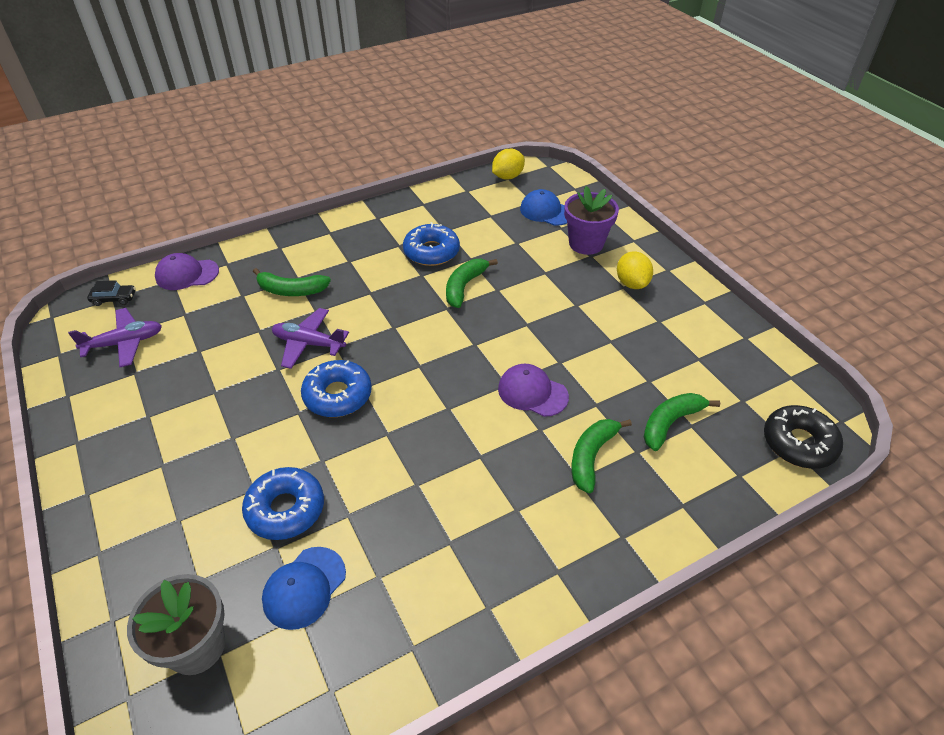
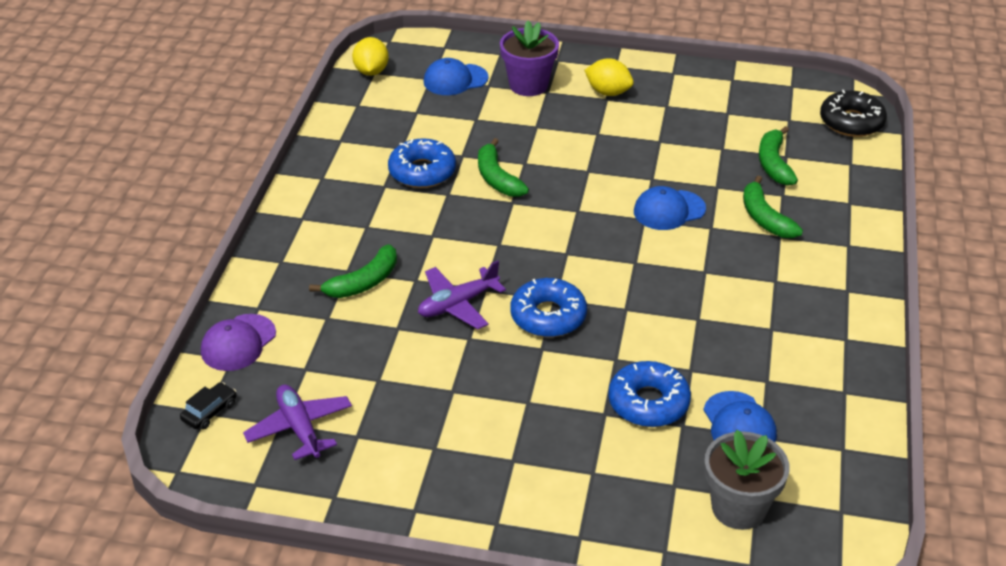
camera: 50 degrees left, 5 degrees down
purple plane [68,308,162,367] -> purple plane turned 45 degrees counterclockwise [243,384,352,460]
purple cap [498,364,569,417] -> blue cap [634,186,706,230]

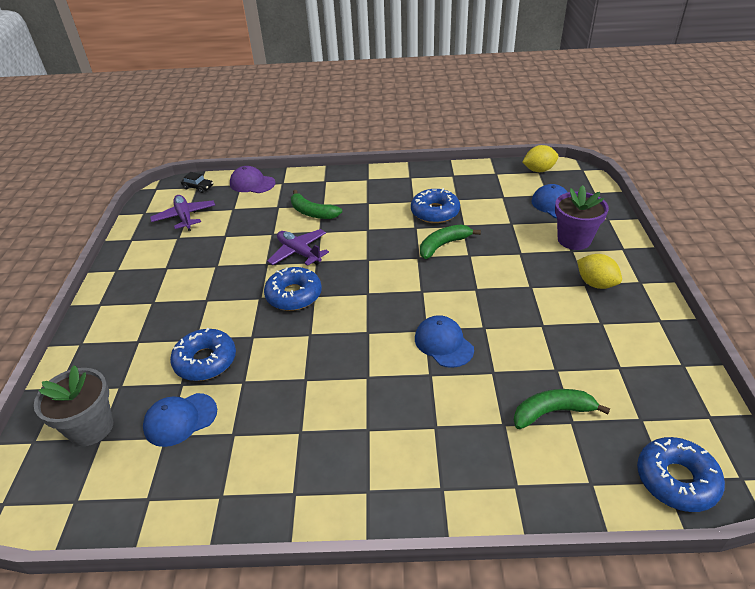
camera: 80 degrees right, 0 degrees up
purple plane [243,384,352,460] -> purple plane turned 75 degrees counterclockwise [150,195,215,231]
yellow lemon [584,58,634,96] -> yellow lemon turned 60 degrees counterclockwise [577,254,622,289]
green banana [743,176,803,238] -> none
black donut [820,90,887,137] -> blue donut [637,437,725,512]

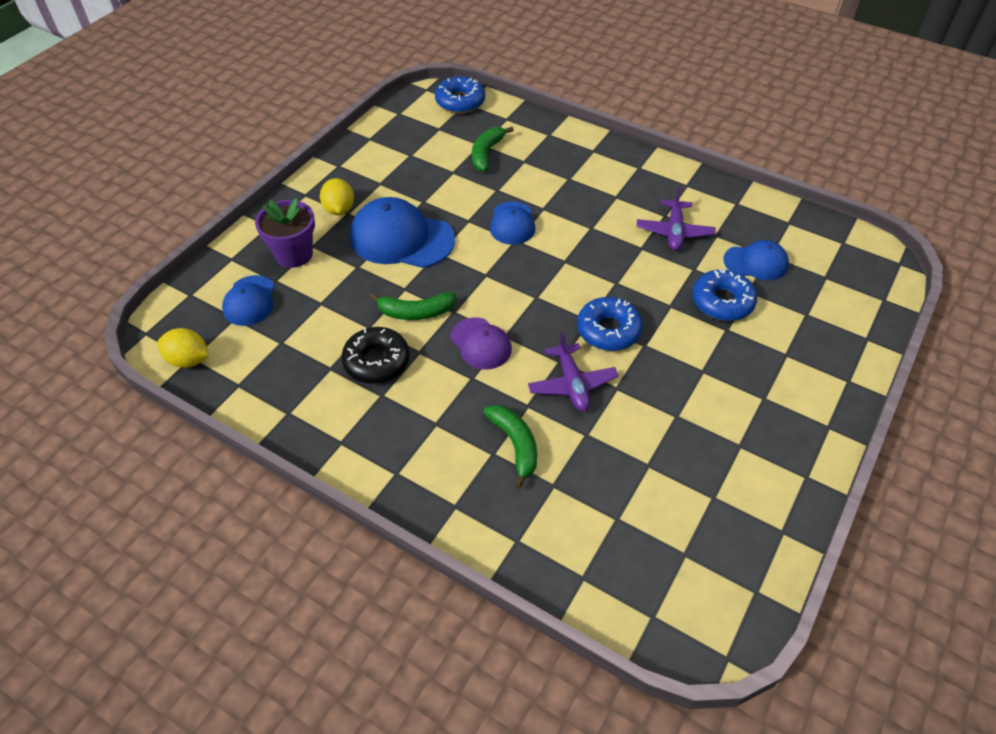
camera: 150 degrees left, 10 degrees up
grey flower pot [34,365,113,446] -> none
purple plane [150,195,215,231] -> purple plane moved to [636,187,716,251]
black car [181,172,213,193] -> none
purple cap [230,166,276,193] -> purple cap moved to [451,317,512,370]
blue donut [411,188,460,223] -> black donut [341,327,410,384]
green banana [514,389,610,429] -> green banana turned 90 degrees clockwise [472,127,514,171]
none -> blue cap [350,197,455,268]

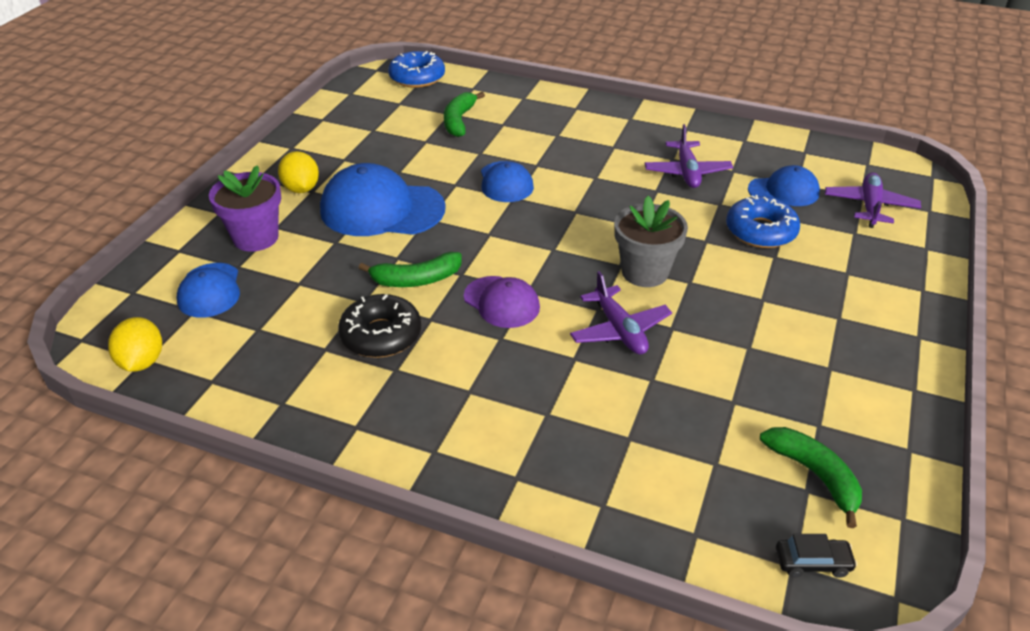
camera: 10 degrees left, 10 degrees down
yellow lemon [158,328,209,368] -> yellow lemon turned 75 degrees clockwise [108,317,162,372]
green banana [483,405,537,489] -> green banana moved to [760,427,862,528]
blue donut [577,297,643,351] -> grey flower pot [614,196,688,287]
none -> black car [776,534,857,578]
none -> purple plane [825,172,921,228]

